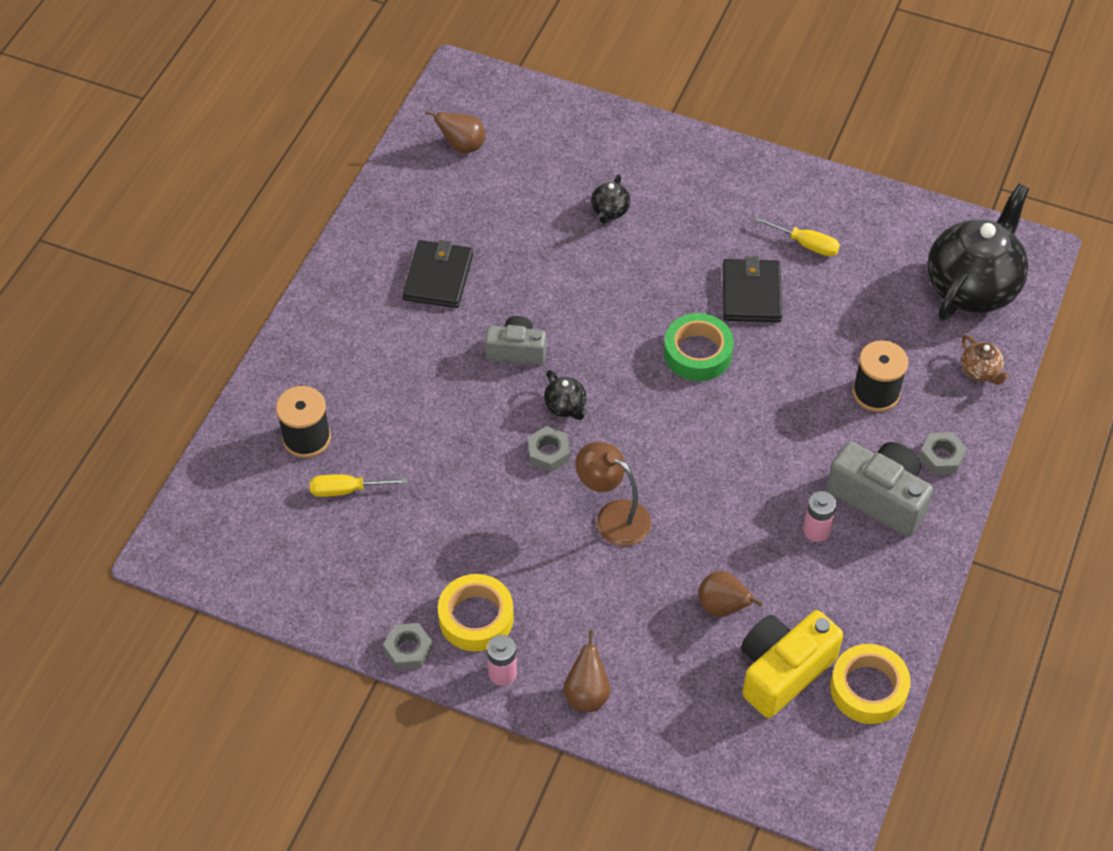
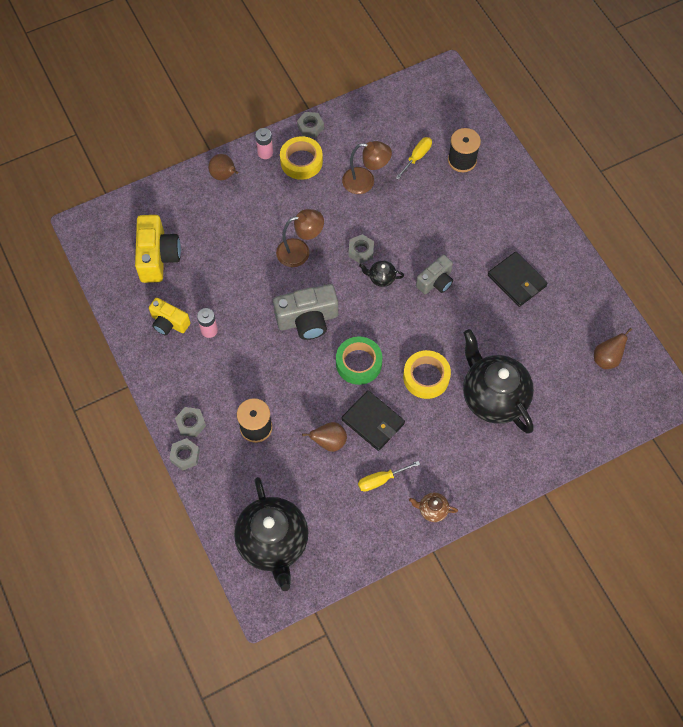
camera: 130 degrees right, 10 degrees up
black teapot [591,174,630,223] -> black teapot [463,329,534,434], size x2.42
brown pear [698,571,763,617] -> brown pear moved to [302,422,347,452]
grey camera [826,441,933,537] -> grey camera moved to [273,284,338,340]
yellow tape [830,644,911,724] -> yellow tape moved to [403,350,451,399]
brown teapot [961,335,1010,385] -> brown teapot moved to [409,493,458,522]
none -> yellow camera [149,298,191,335]
none -> grey nut [169,438,200,471]
none -> brown lamp [342,141,392,194]

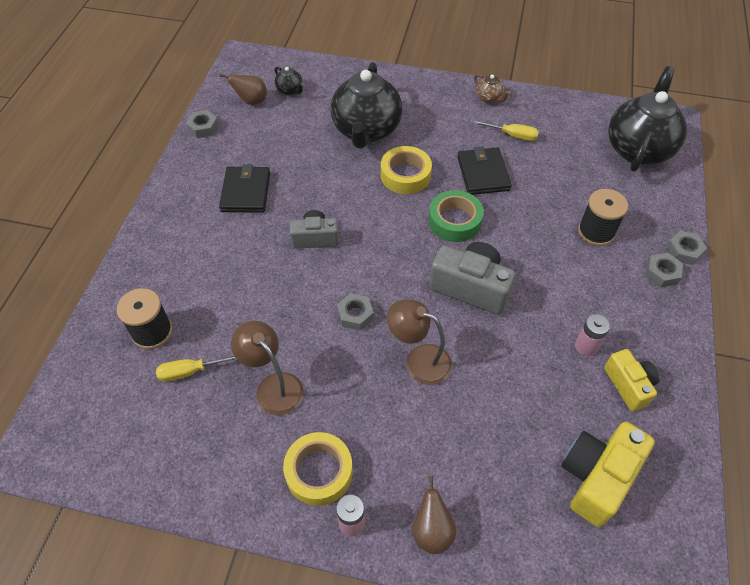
camera: 140 degrees left, 10 degrees down
grey nut [297,112,324,137] -> grey nut moved to [186,110,219,138]
brown pear [302,422,347,452] -> none
black teapot [359,261,404,287] -> black teapot moved to [275,67,304,95]

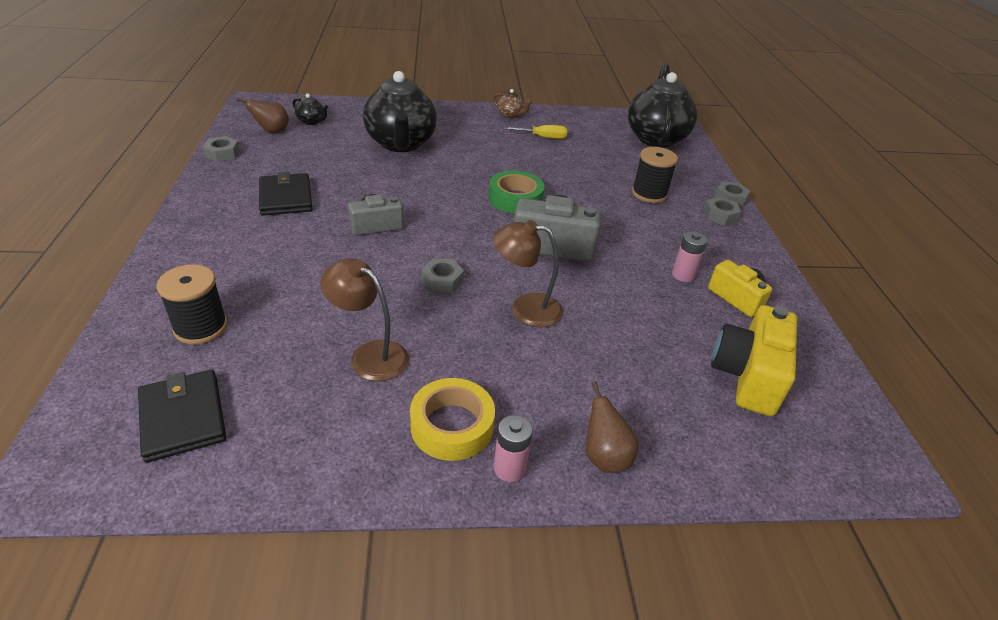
camera: 20 degrees left, 15 degrees down
yellow screwdriver [156,356,237,382] -> none
yellow tape [381,146,432,194] -> none
black wallet [457,146,512,195] -> black wallet moved to [138,370,226,463]

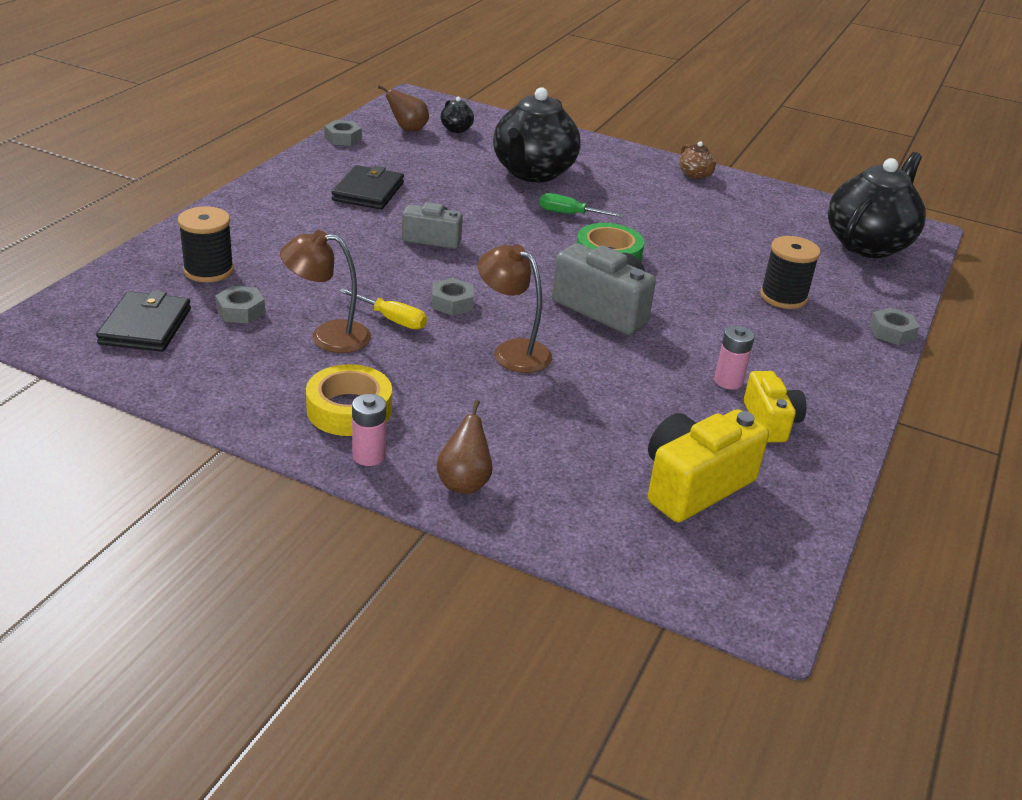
camera: 30 degrees right, 5 degrees down
brown lamp [320,258,409,381] -> brown lamp turned 60 degrees counterclockwise [280,230,371,353]
yellow screwdriver [504,125,567,139] -> yellow screwdriver moved to [339,288,427,329]
grey nut [704,197,741,225] -> grey nut moved to [215,286,265,324]
none -> green screwdriver [539,193,624,217]

